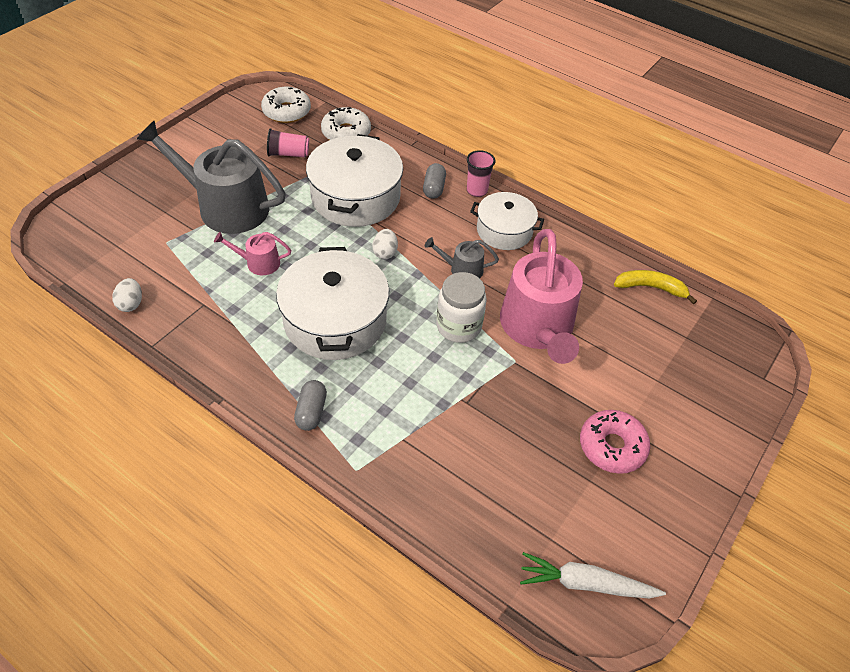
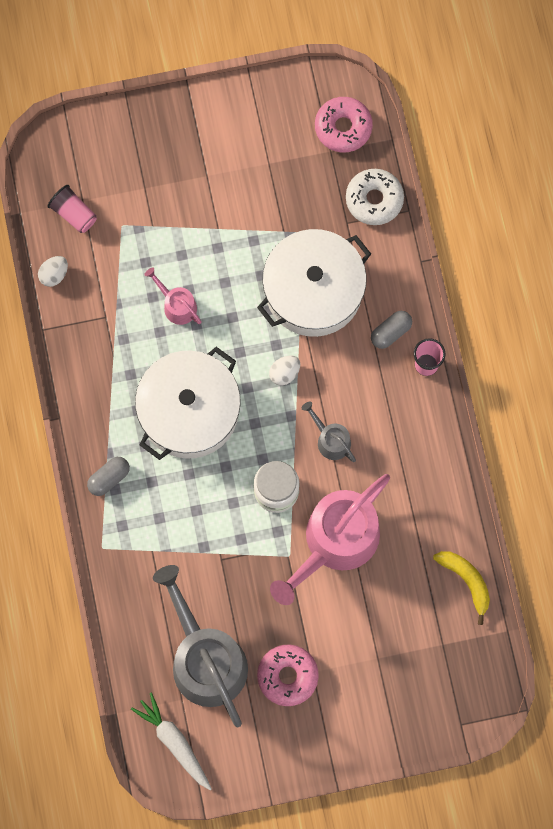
camera: 45 degrees right, 25 degrees up
grey watering can [137,121,286,234] -> grey watering can moved to [153,565,248,727]
white donut [261,87,311,123] -> pink donut [315,97,373,153]
pink cup [267,128,309,157] -> pink cup moved to [48,185,97,233]
white pot [470,192,544,250] -> none

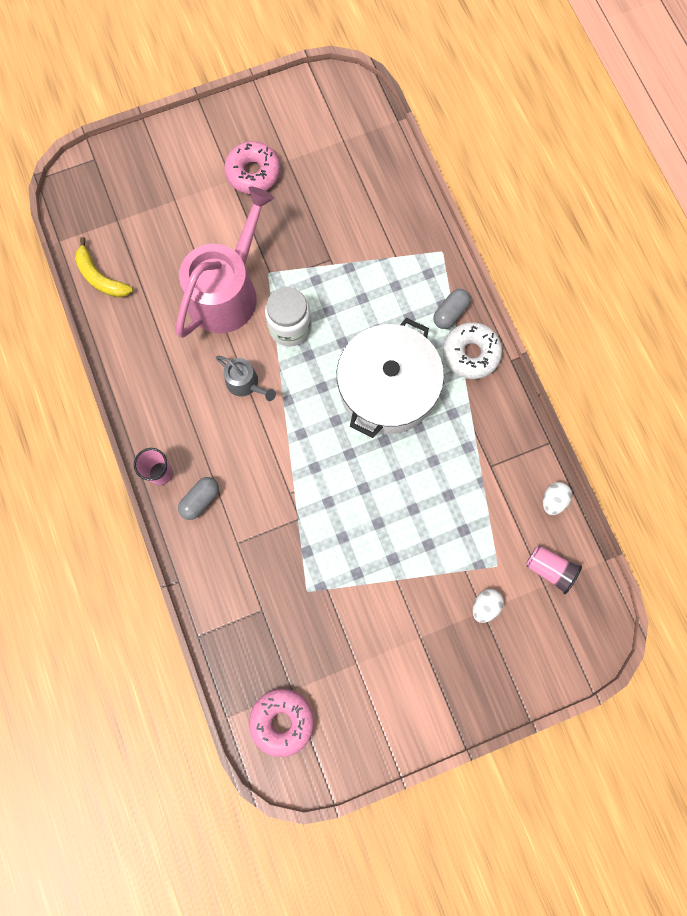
camera: 170 degrees right, 0 degrees up
white carrot [131,692,212,791] -> none
pink watering can [145,267,202,325] -> none
grey watering can [153,565,248,727] -> none
white pot [257,229,371,337] -> none
white egg [269,355,300,386] -> white egg moved to [473,589,504,623]
white donut [346,169,404,225] -> white donut moved to [443,322,502,379]

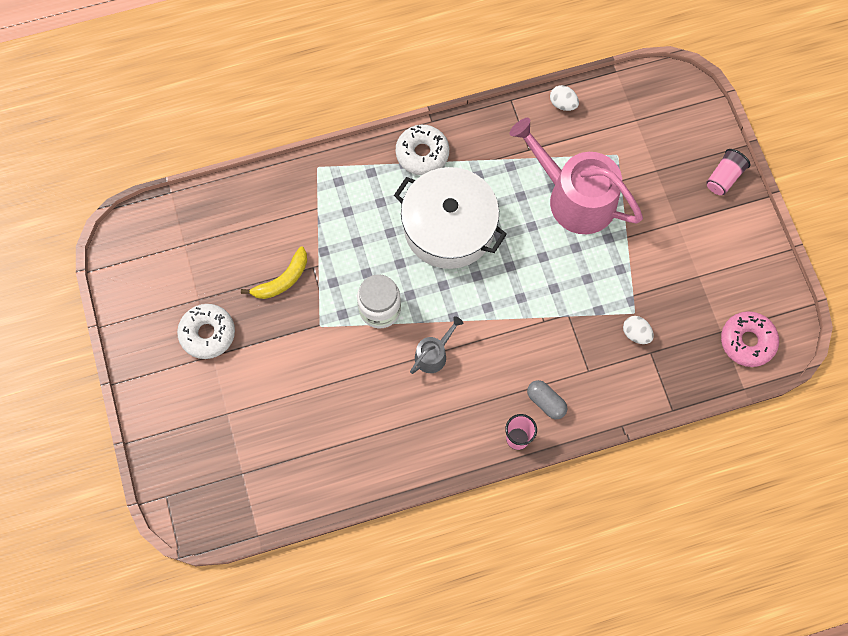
camera: 85 degrees left, 5 degrees down
yellow banana [75,237,133,298] -> yellow banana moved to [241,246,307,299]
pink watering can [176,187,274,338] -> pink watering can moved to [509,118,643,234]
pink donut [224,141,280,194] -> white donut [177,304,235,359]
grey capsule [433,289,470,329] -> none
white egg [473,589,504,623] -> white egg moved to [623,316,654,344]
pink cup [526,545,582,594] -> pink cup moved to [706,149,750,195]

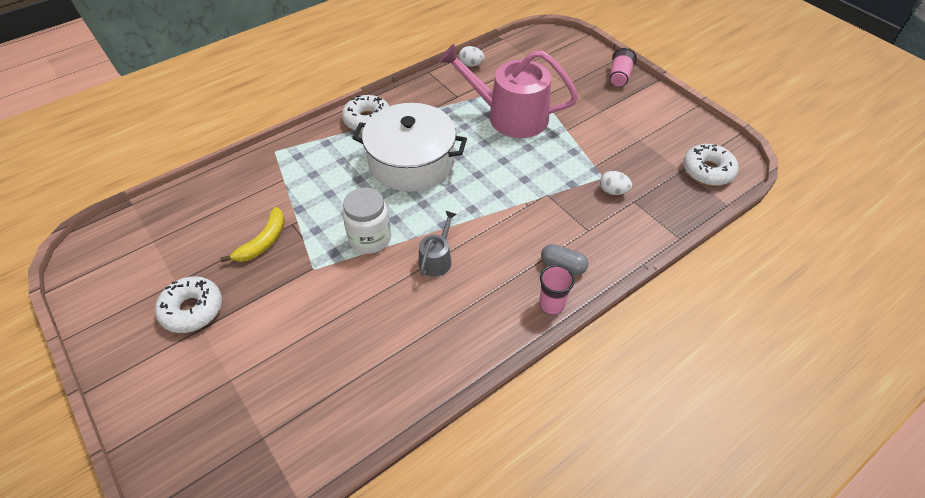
camera: 20 degrees left, 20 degrees down
pink donut [721,311,779,367] -> white donut [683,144,739,186]

